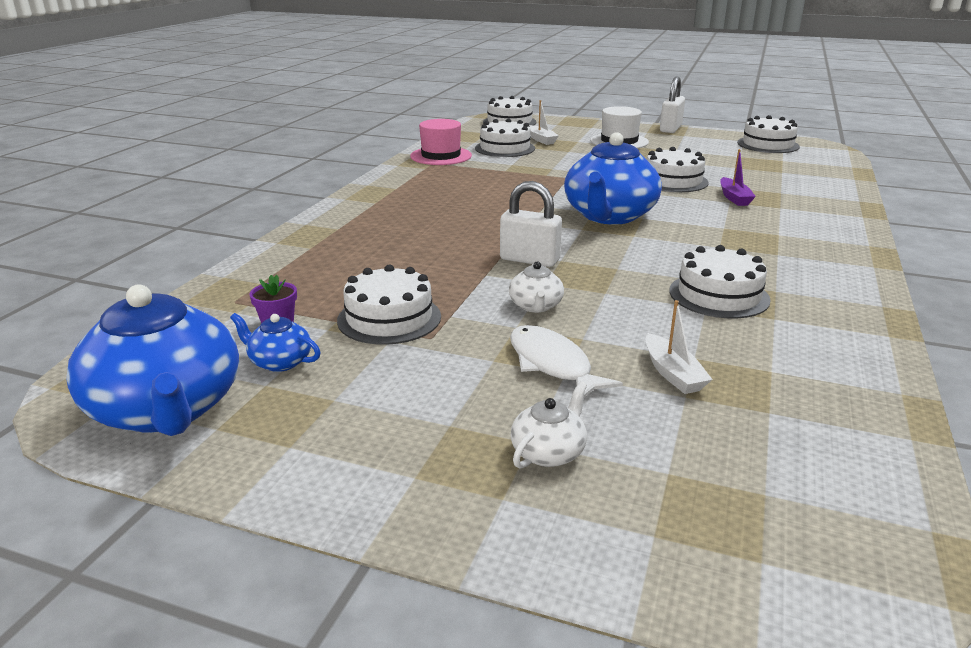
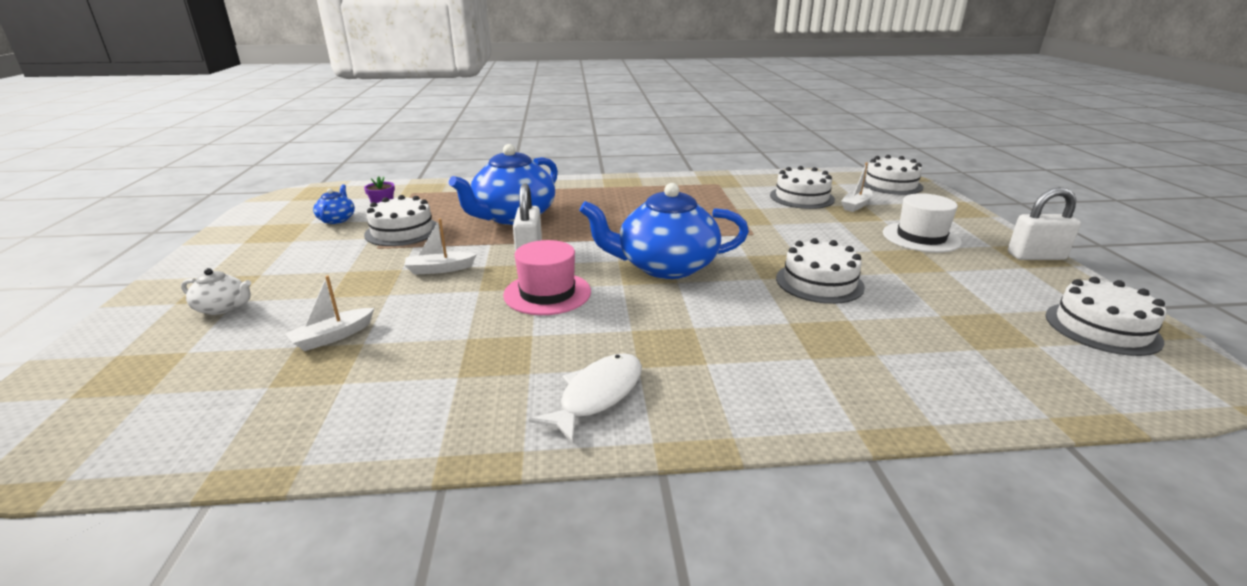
camera: 65 degrees right, 0 degrees up
blue teapot [66,284,239,436] -> blue teapot moved to [449,144,558,225]
pink hat [410,119,472,165] -> pink hat moved to [503,240,591,315]
white teapot [509,261,564,313] -> white boat [404,219,477,275]
white fish [510,325,623,398] -> white fish moved to [528,353,642,444]
white cake [669,245,771,318] -> none
purple boat [720,149,756,206] -> none

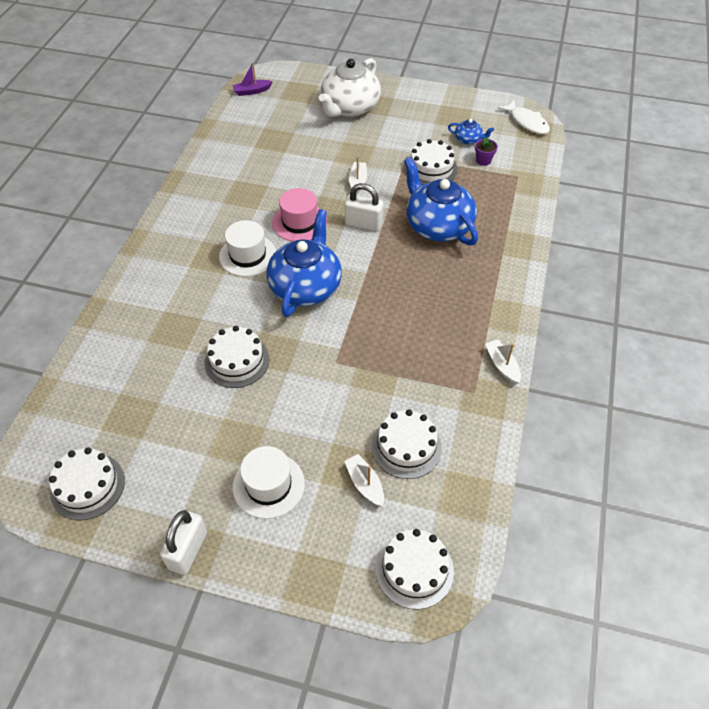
camera: 110 degrees right, 25 degrees up
white teapot [181,268,251,315] -> white teapot [319,58,381,117], size x2.24
white boat [285,276,374,351] -> white boat moved to [485,339,521,384]
white fish [528,353,642,444] -> white fish moved to [497,100,550,134]
none -> white hat [219,220,276,276]
none -> purple boat [232,62,273,96]

